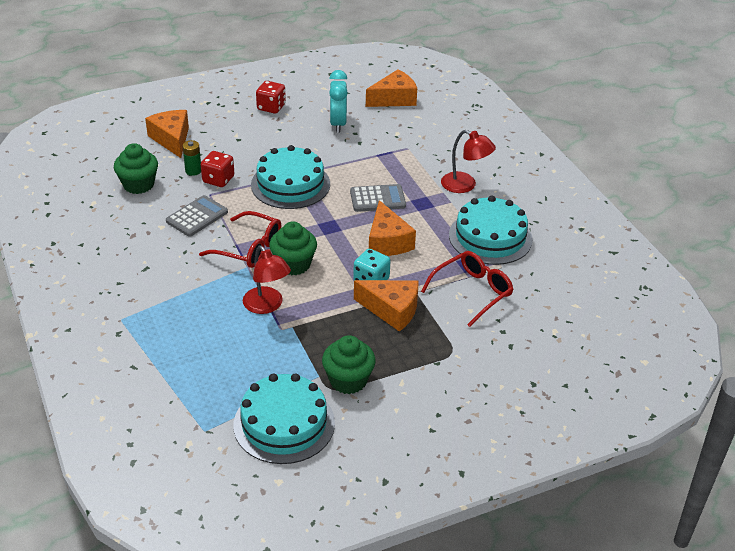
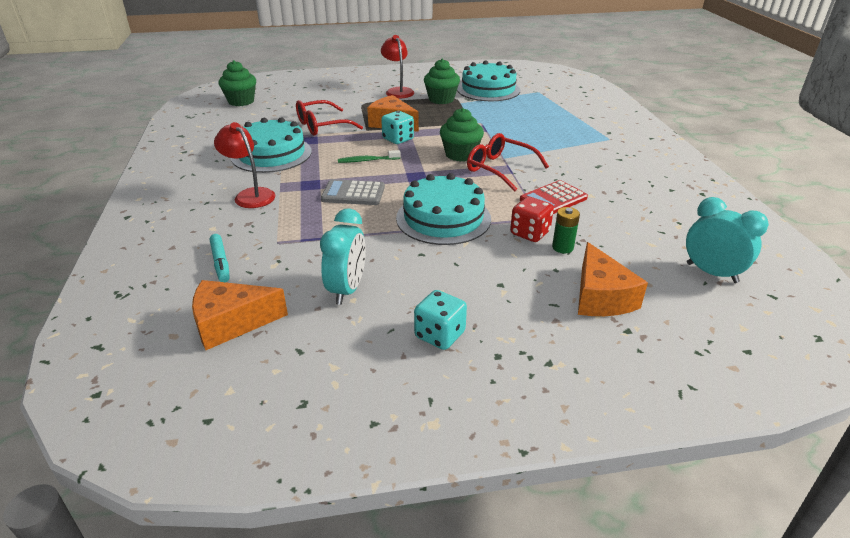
camera: 165 degrees left, 5 degrees down
green cupcake [114,143,158,194] -> green cupcake moved to [219,60,256,106]
grey calculator [166,195,228,237] -> red calculator [520,180,588,214]
red lamp [243,246,291,314] -> red lamp moved to [381,35,414,99]
red dice [256,81,286,114] -> turquoise dice [414,290,467,350]
orange cheese [369,200,416,256] -> green toothbrush [338,150,401,163]
none -> turquoise marker [210,234,230,282]
none -> turquoise clock [686,197,769,283]

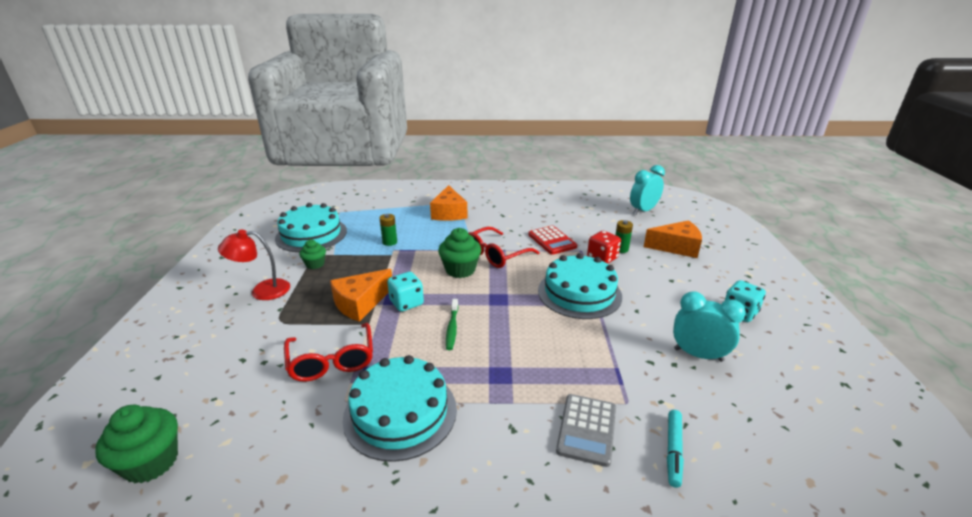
camera: 80 degrees left, 5 degrees down
orange cheese [192,280,288,350] -> orange cheese moved to [430,185,468,221]
turquoise marker [210,234,230,282] -> turquoise marker turned 120 degrees clockwise [667,410,684,488]
red lamp [214,122,275,208] -> none
grey calculator [321,179,385,205] -> grey calculator moved to [556,394,616,467]
green cupcake [424,59,460,104] -> green cupcake [299,240,326,269], size x0.61
none -> green battery [380,214,397,246]

